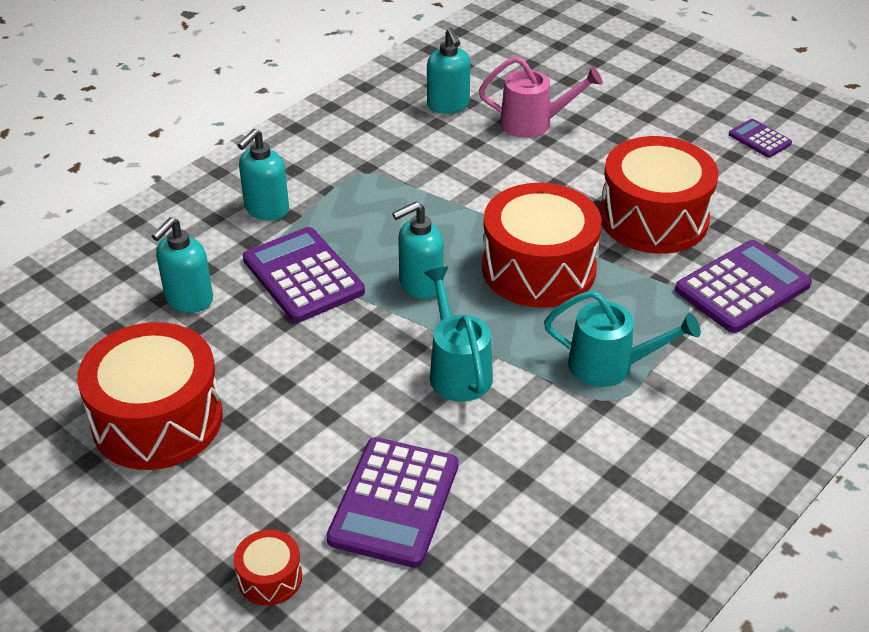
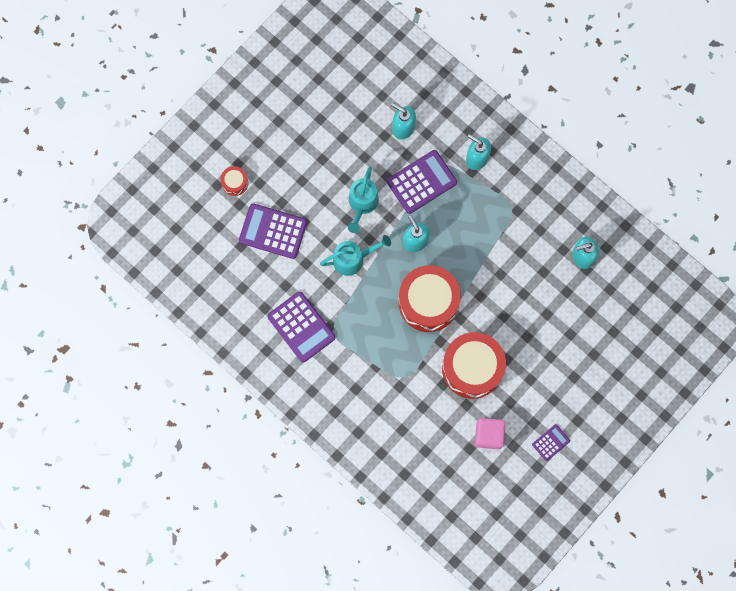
camera: 90 degrees right, 35 degrees up
red drum [77,322,223,470] -> none
pink watering can [479,56,603,138] -> none
turquoise watering can [544,290,701,387] -> turquoise watering can moved to [348,166,379,233]
purple calculator [675,240,812,333] -> purple calculator moved to [267,291,336,363]
none -> pink cube [475,418,505,450]

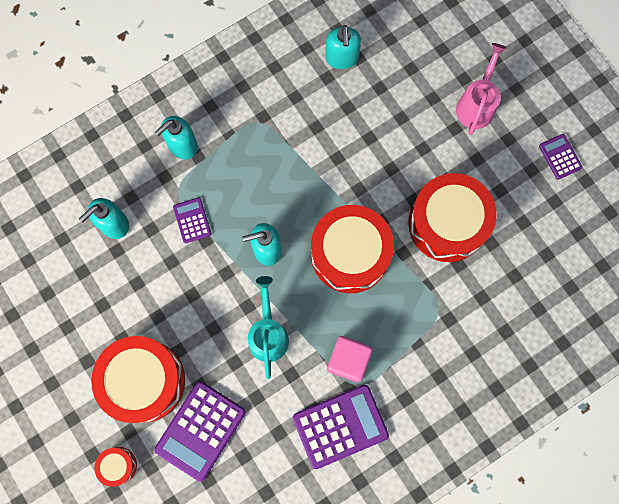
camera: 75 degrees left, 0 degrees up
turquoise watering can [348,166,379,233] -> none
purple calculator [387,150,457,214] -> purple calculator [173,198,211,243], size x0.52
pink cube [475,418,505,450] -> pink cube moved to [327,336,373,383]
none -> red drum [91,336,185,423]
none -> pink watering can [456,43,507,135]

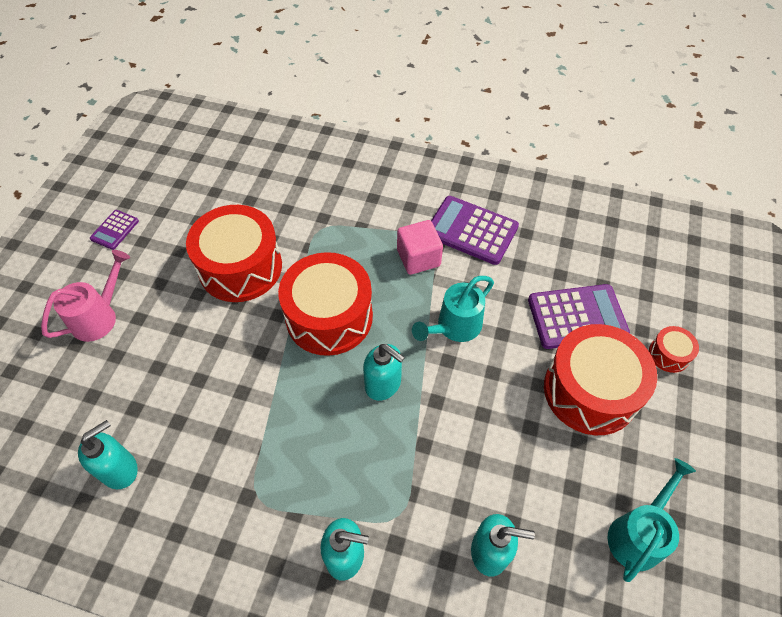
camera: 130 degrees left, 20 degrees down
purple calculator [173,198,211,243] -> none
pink watering can [456,43,507,135] -> pink watering can turned 150 degrees clockwise [41,250,130,342]
none -> turquoise watering can [607,458,696,582]

